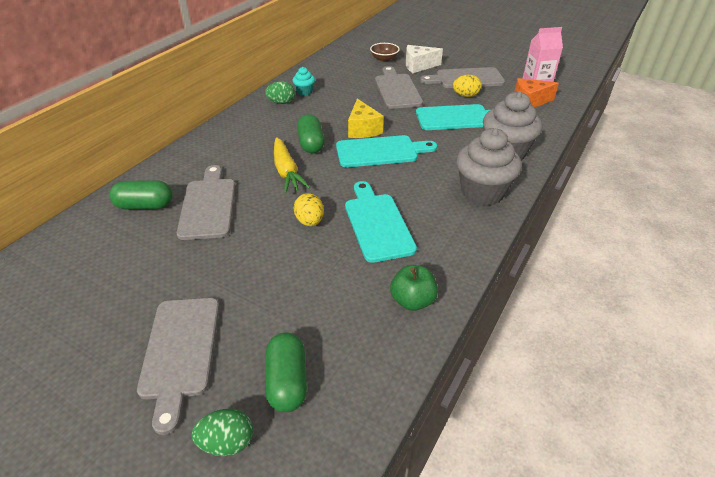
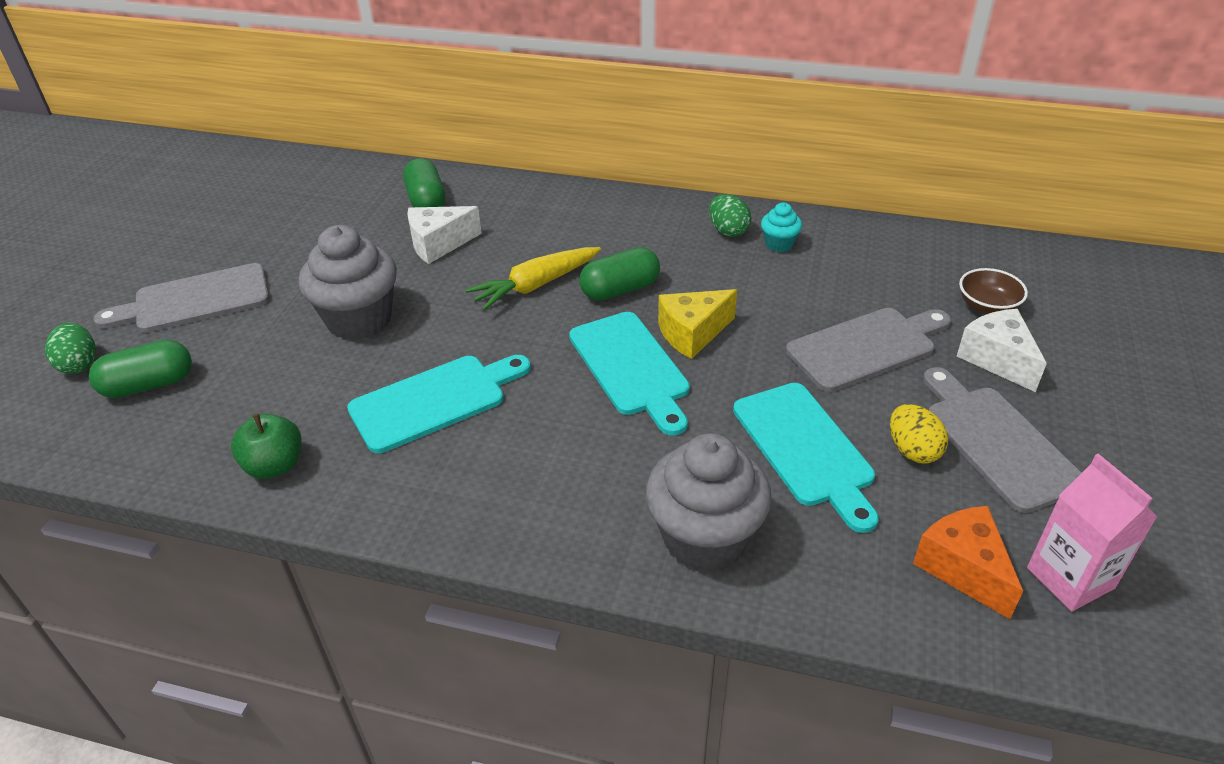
camera: 75 degrees right, 0 degrees up
grey cutting board [177,165,235,240] -> white cheese [407,206,482,264]
yellow egg [294,193,324,226] -> none
grey cupcake [456,128,522,206] -> grey cupcake moved to [299,225,397,340]

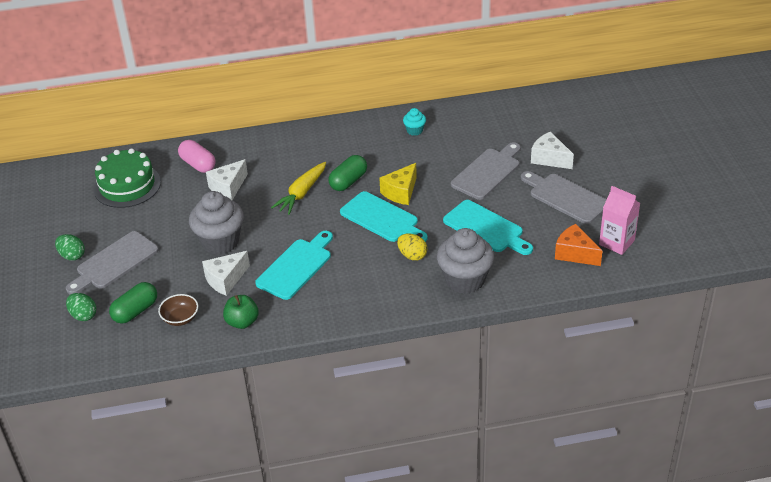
camera: 25 degrees left, 0 degrees up
green capsule [403,158,445,207] -> pink capsule [178,140,216,173]
green egg [709,194,751,237] -> green egg moved to [55,234,85,260]
yellow egg [890,404,948,463] -> yellow egg moved to [397,234,427,261]
brown bowl [959,268,1028,314] -> brown bowl moved to [158,294,198,326]
none -> green cake [93,148,161,208]
none -> white cheese [202,251,250,296]

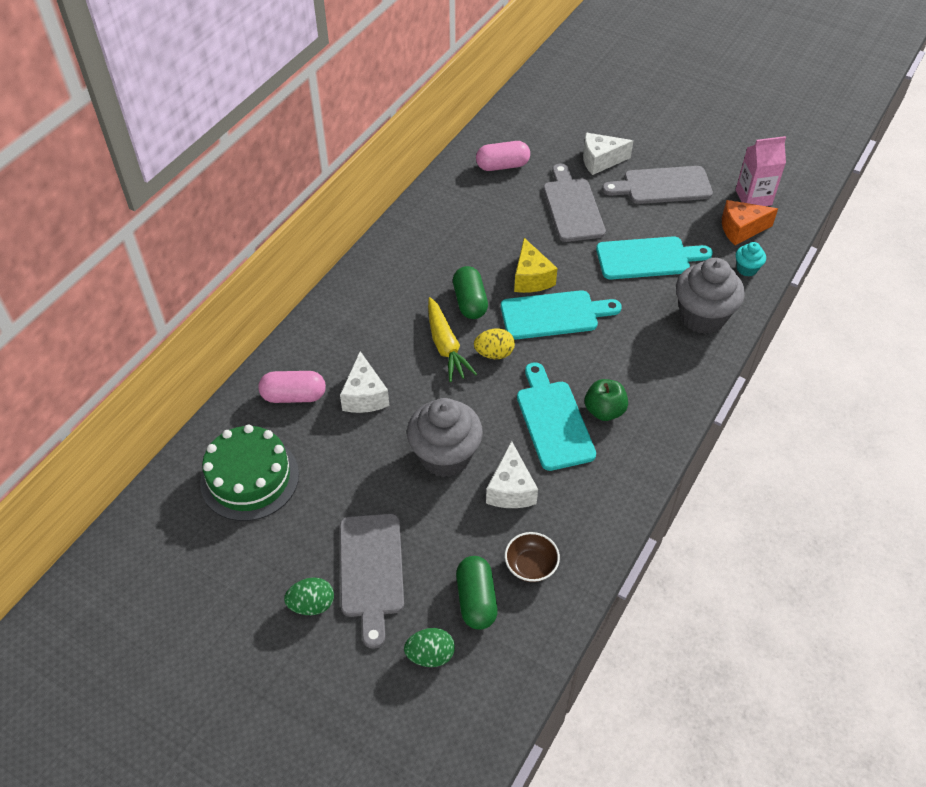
camera: 50 degrees left, 10 degrees up
green apple [223,295,259,329] -> green apple moved to [585,379,628,421]
yellow egg [397,234,427,261] -> yellow egg moved to [474,328,515,359]
turquoise cupcake [403,108,426,136] -> turquoise cupcake moved to [736,242,766,276]
none -> pink capsule [476,141,530,171]

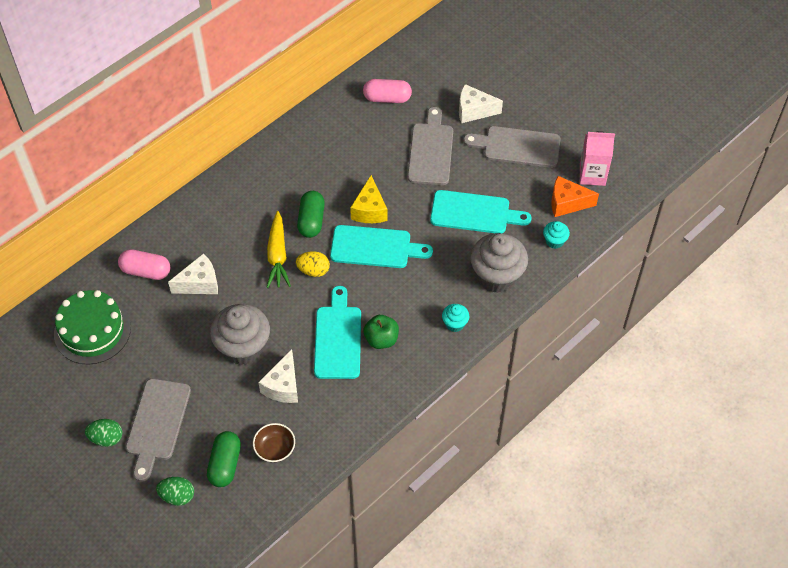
camera: 15 degrees right, 5 degrees up
white cheese [340,351,389,413] -> white cheese turned 120 degrees counterclockwise [168,253,218,294]
none -> turquoise cupcake [442,304,469,332]

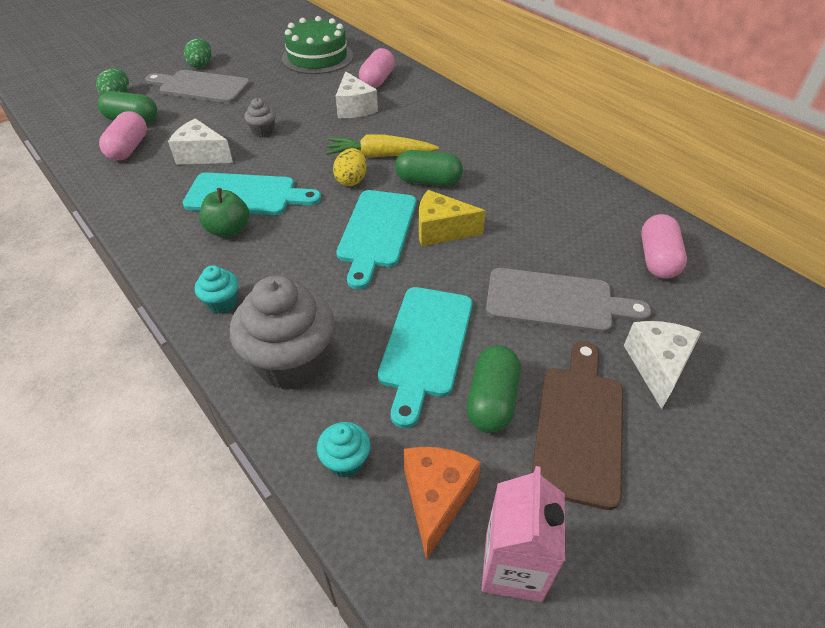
camera: 95 degrees right, 10 degrees down
grey cupcake [210,304,270,365] -> grey cupcake [244,98,276,138], size x0.47
brown bowl [253,423,295,462] -> pink capsule [99,111,147,161]
grey cutting board [463,126,560,168] -> brown cutting board [532,341,623,510]
none -> green capsule [466,345,521,433]

